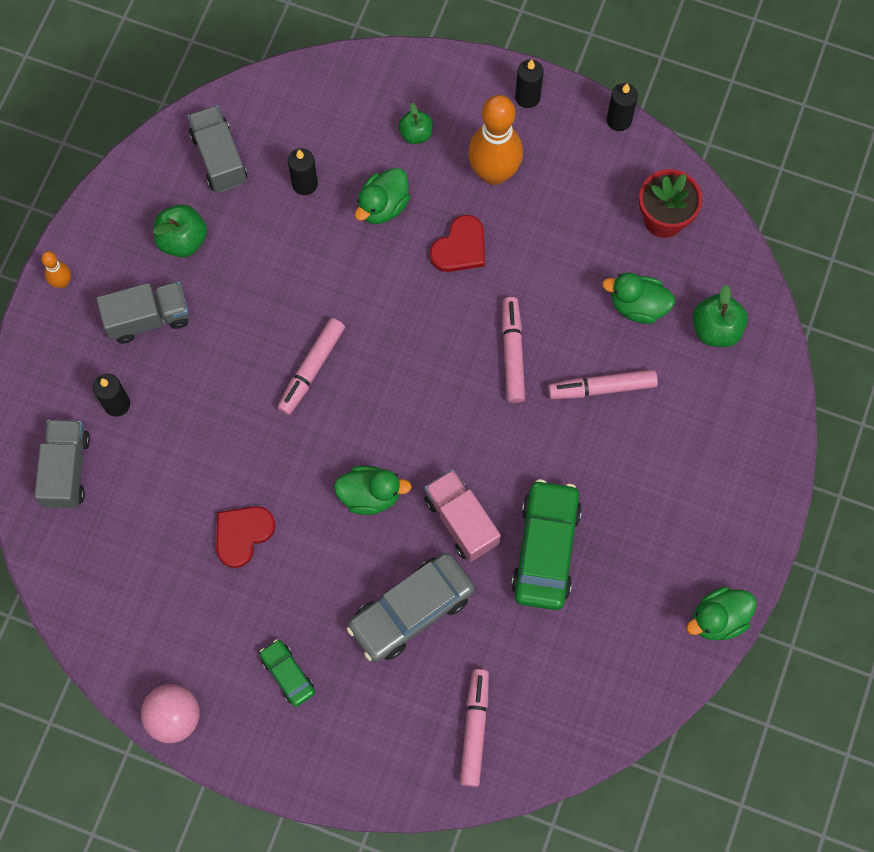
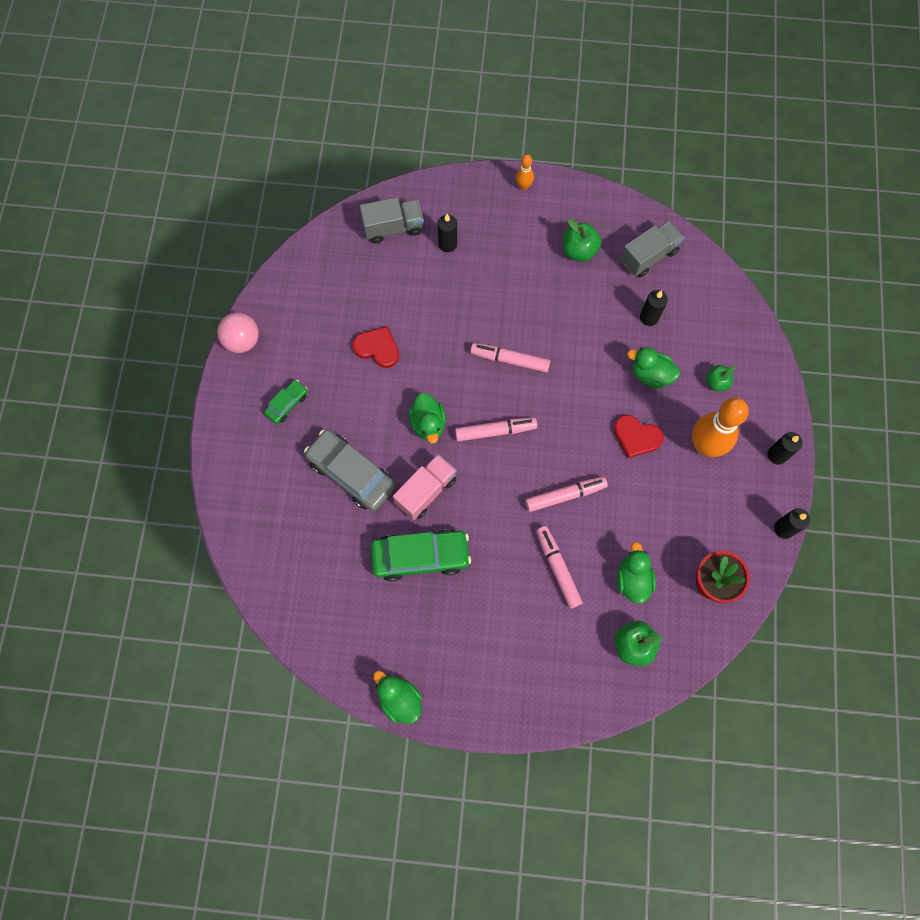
camera: 75 degrees right, 0 degrees up
grey truck [96,281,189,344] -> none
pink marker [460,669,489,787] -> pink marker moved to [455,417,537,442]

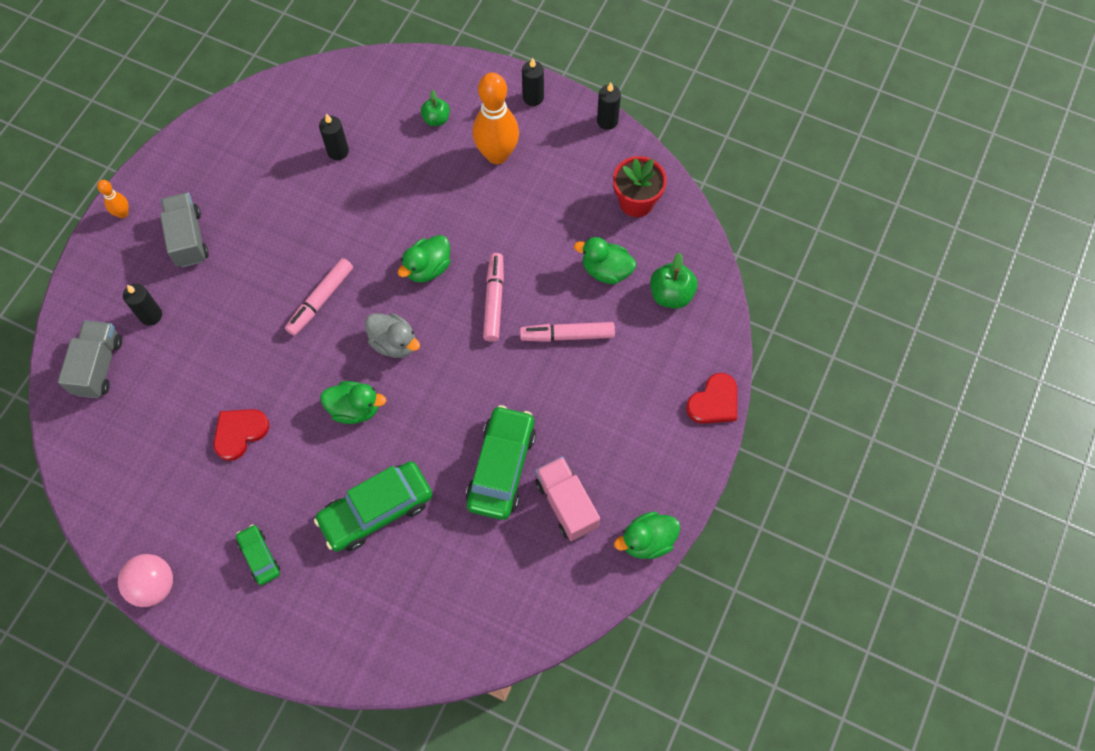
camera: 70 degrees left, 5 degrees down
grey car [304,430,396,511] -> green car [314,461,433,552]
pink truck [393,454,457,520] -> pink truck moved to [535,457,600,541]
pink marker [455,417,537,442] -> grey duck [365,313,420,358]
green apple [562,219,602,262] -> none
red heart [614,415,664,458] -> red heart moved to [686,373,737,424]
grey truck [621,221,684,278] -> grey truck moved to [160,192,209,268]
green duck [627,347,680,389] -> green duck moved to [398,235,451,283]

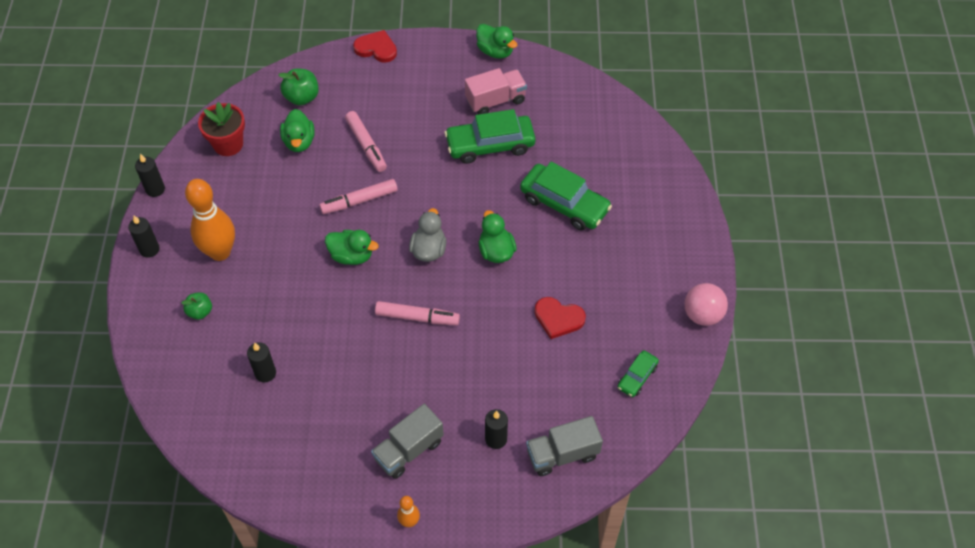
camera: 115 degrees left, 10 degrees down
green car [236,524,280,585] -> green car moved to [617,350,659,397]
pink truck [535,457,600,541] -> pink truck turned 150 degrees counterclockwise [465,68,527,115]

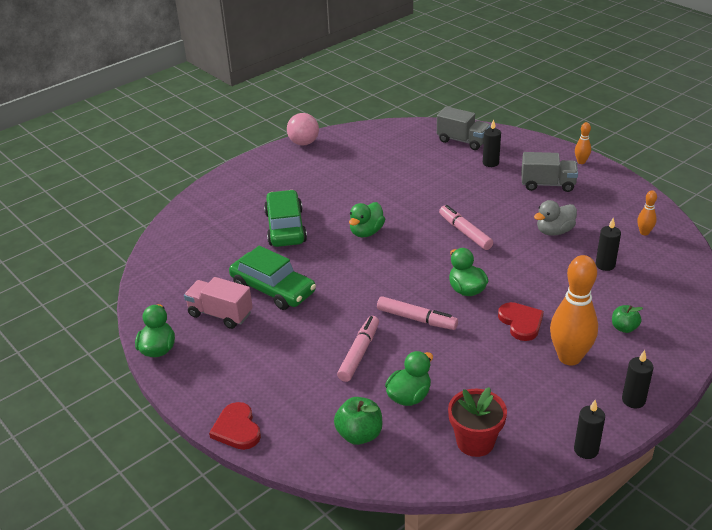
camera: 130 degrees left, 20 degrees down
grey duck [409,208,446,262] -> grey duck moved to [534,200,577,236]
red heart [535,297,586,339] -> red heart moved to [498,302,544,341]
green car [617,350,659,397] -> none
none -> orange bowling pin [637,190,657,235]

